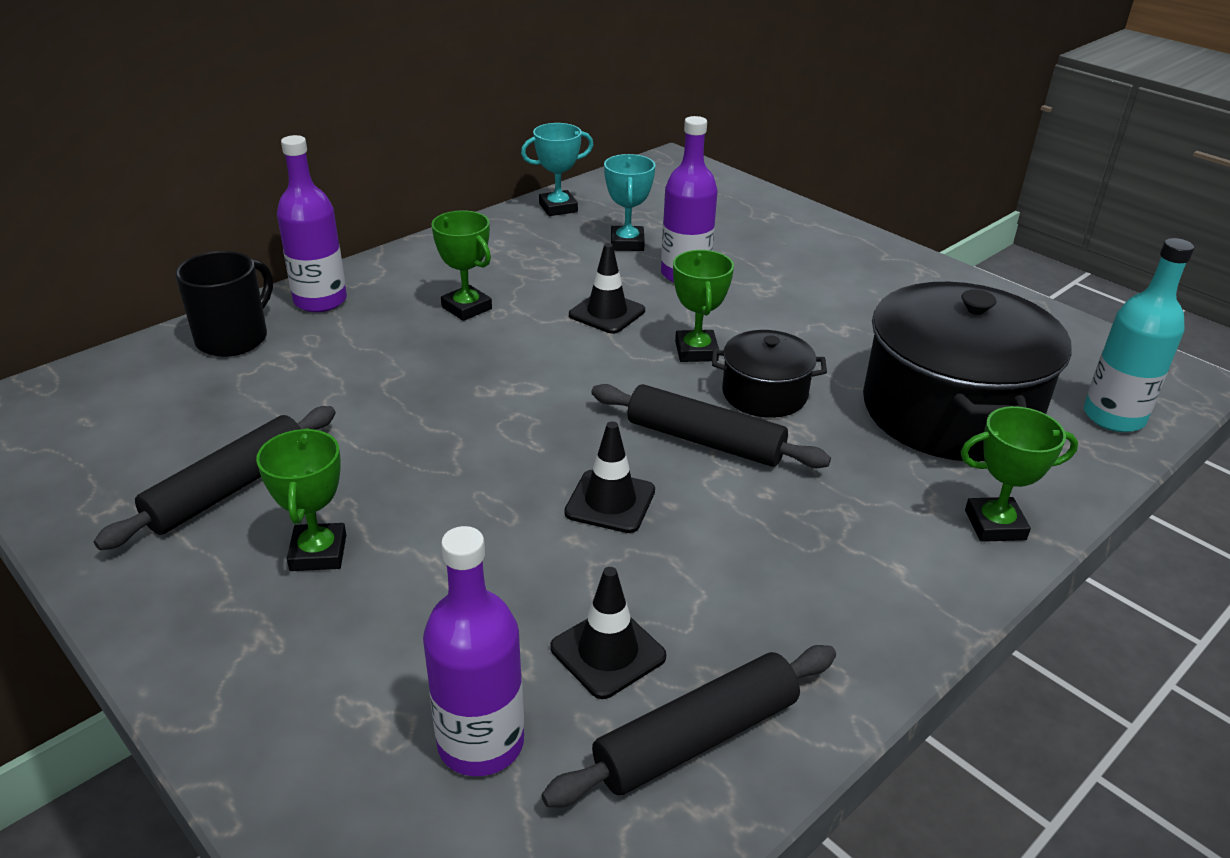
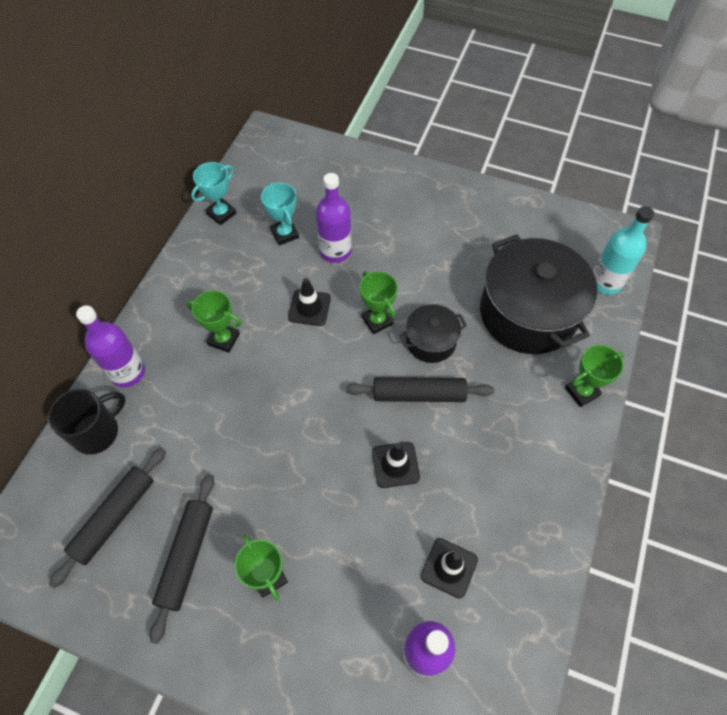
camera: 25 degrees left, 25 degrees up
black mug [175,251,273,357] -> black mug turned 45 degrees clockwise [48,389,126,455]
black rolling pin [541,645,836,807] -> black rolling pin moved to [49,448,166,588]

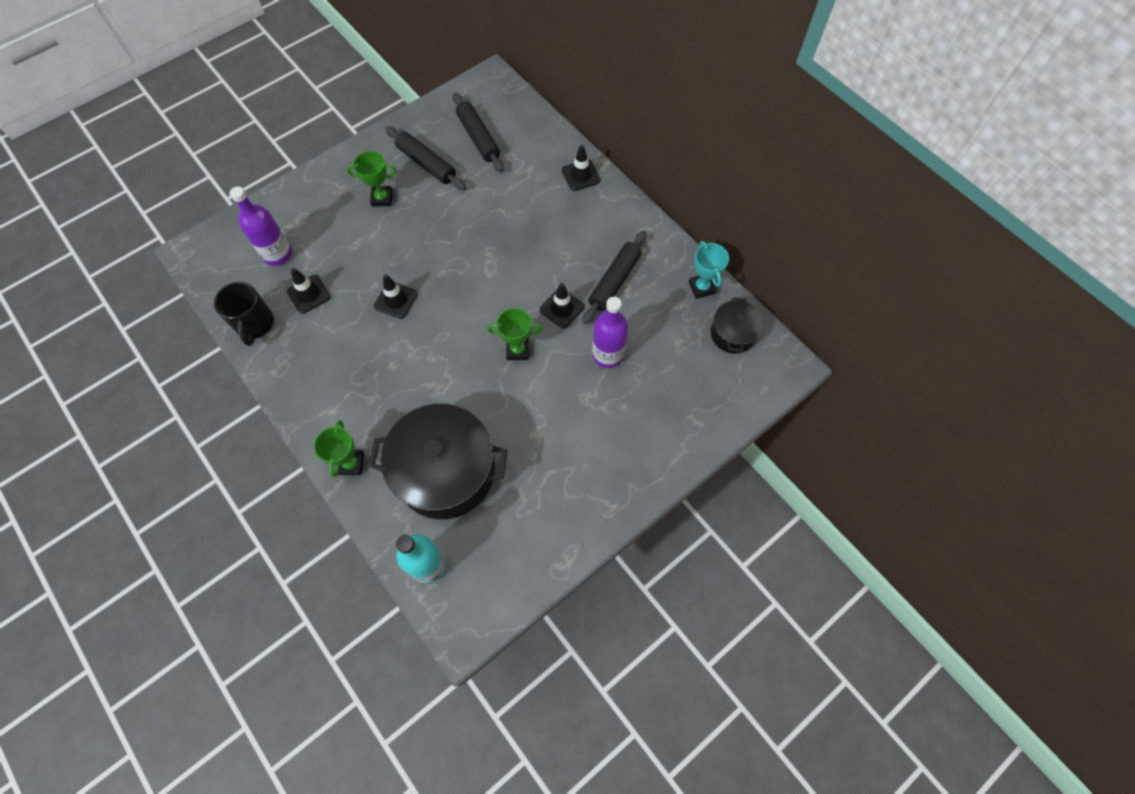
camera: 120 degrees right, 5 degrees up
black mug [48,389,126,455] -> black mug moved to [214,282,274,346]
purple bottle [76,305,145,388] -> black traffic cone [562,145,600,191]
green trophy [187,291,242,353] -> none
turquoise trophy [261,183,299,245] -> none
black rolling pin [346,377,494,402] -> black rolling pin moved to [583,231,646,324]
black pot [399,304,467,363] -> black pot moved to [711,297,763,354]

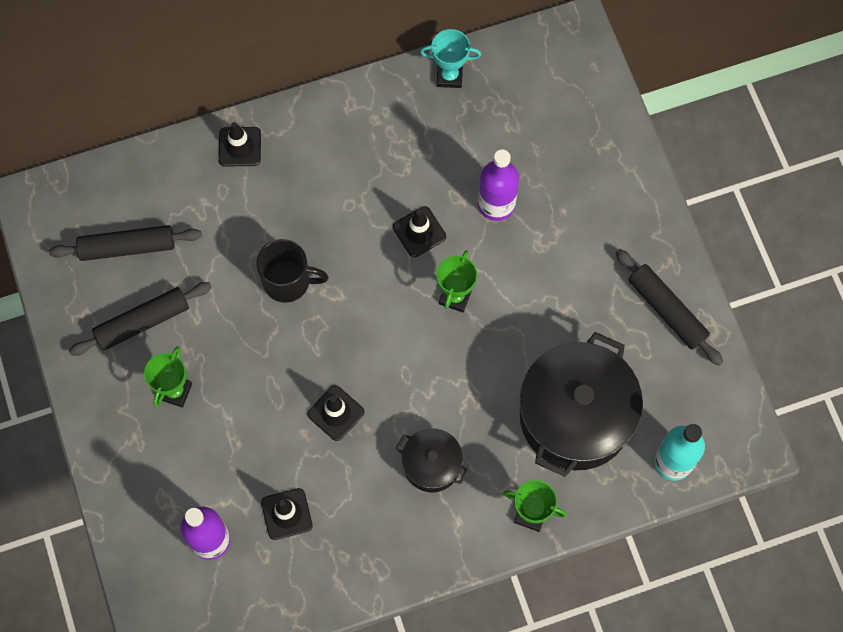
camera: 70 degrees left, 5 degrees up
black mug [214,282,274,346] -> black mug moved to [256,239,328,303]
black rolling pin [583,231,646,324] -> black rolling pin moved to [616,249,723,366]
black pot [711,297,763,354] -> black pot moved to [396,428,469,492]

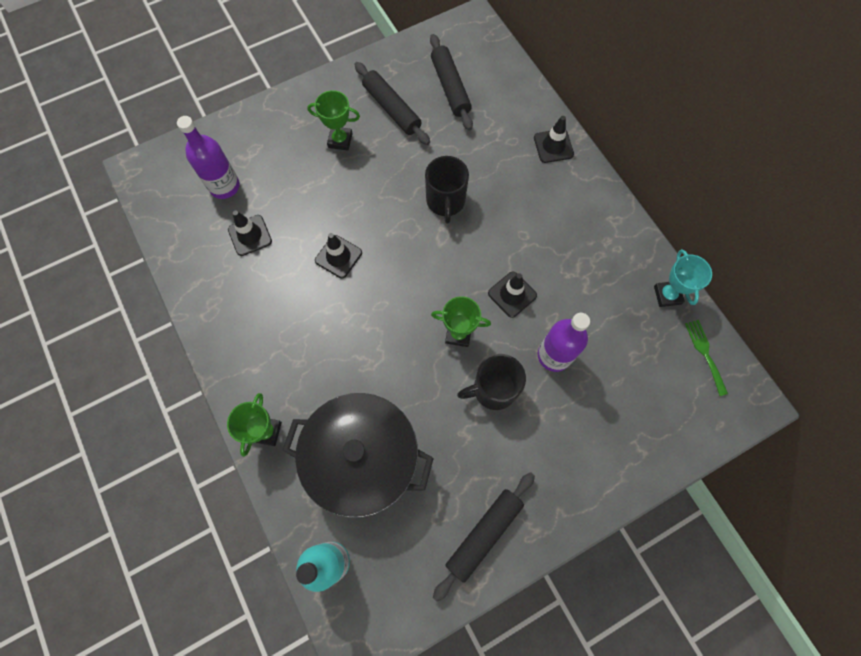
camera: 80 degrees right, 0 degrees up
black pot [396,428,469,492] -> none
none -> black mug [457,354,526,410]
none -> green fork [685,320,728,396]

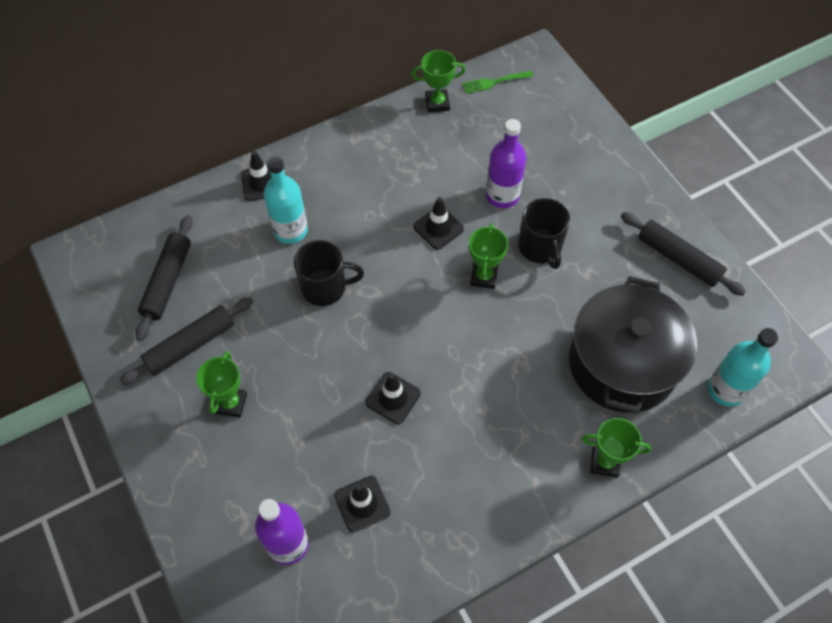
camera: 90 degrees left, 10 degrees down
black rolling pin [430,34,473,131] -> black rolling pin turned 60 degrees counterclockwise [135,215,192,341]
turquoise trophy [654,249,712,307] -> green trophy [411,50,465,113]
none -> turquoise bottle [264,156,308,244]

